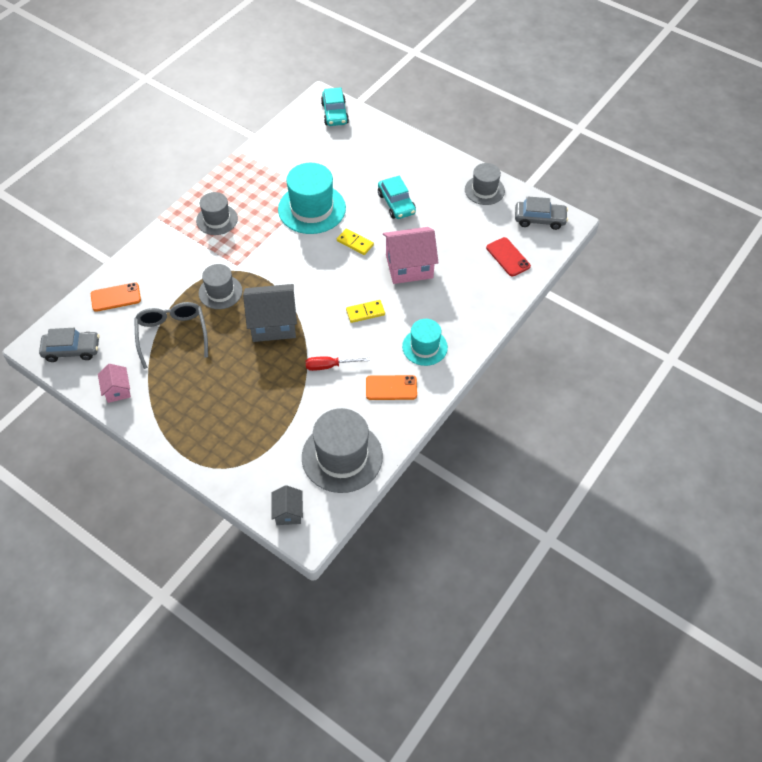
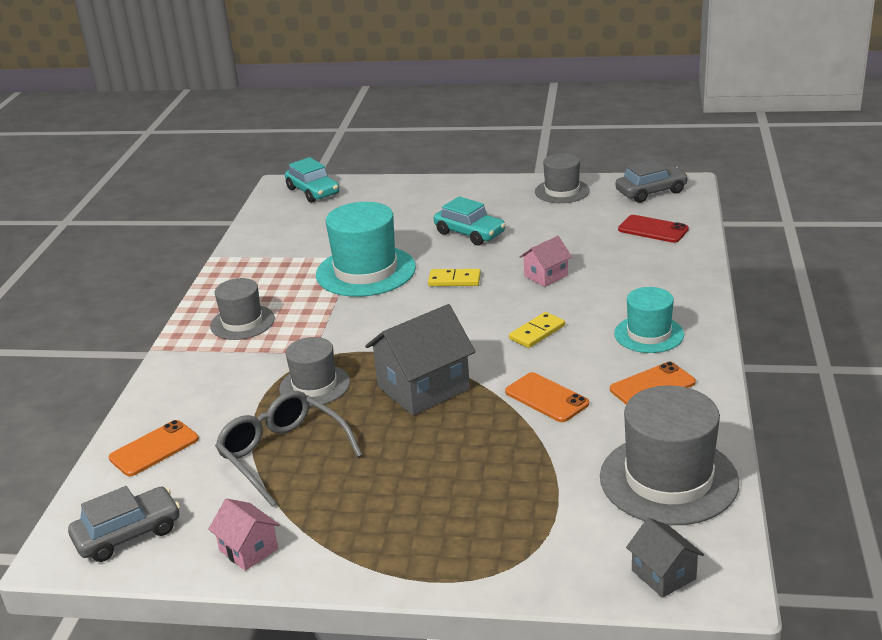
camera: 25 degrees left, 25 degrees down
red screwdriver [306,356,370,371] -> orange phone [505,372,589,422]
pink house [383,227,439,284] -> pink house [520,236,572,287], size x0.54

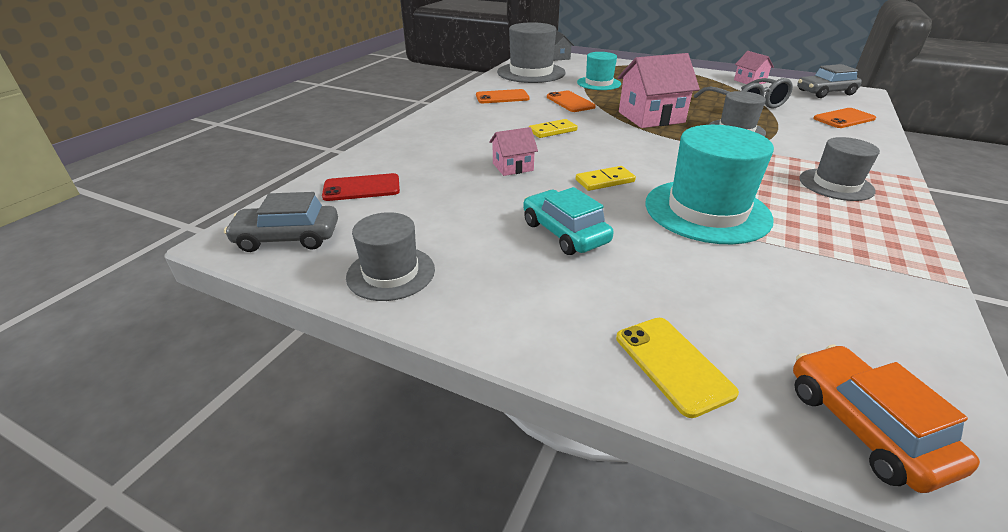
camera: 165 degrees left, 5 degrees up
turquoise car [285,157,339,203] -> orange car [793,344,980,493]
grey house [365,304,476,415] -> pink house [618,53,700,128]
yellow domino [428,269,481,286] -> yellow domino turned 45 degrees counterclockwise [576,166,636,191]
turquoise hat [614,287,684,353] -> turquoise hat moved to [577,52,621,90]
red phone [618,215,689,243] -> red phone turned 60 degrees counterclockwise [322,173,400,201]
none -> yellow phone [616,318,739,418]

